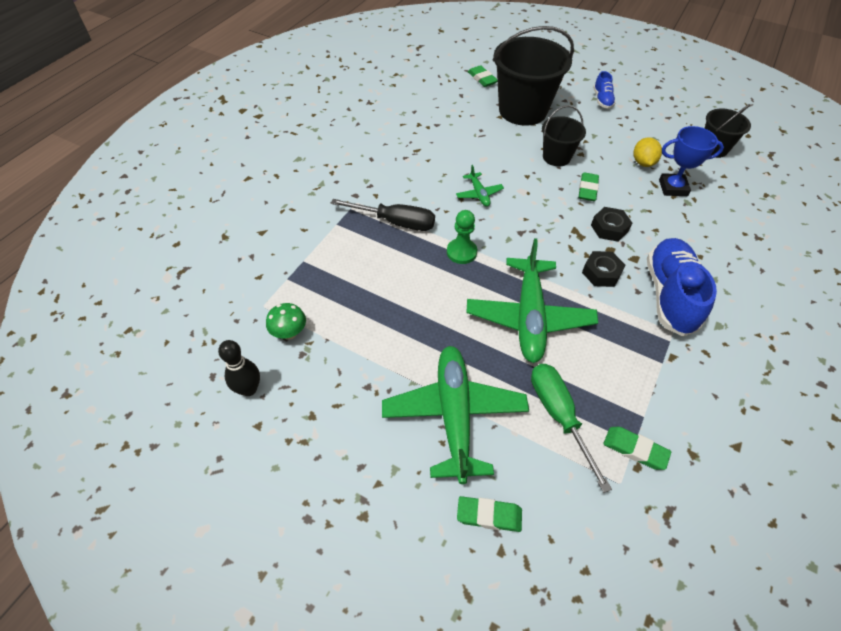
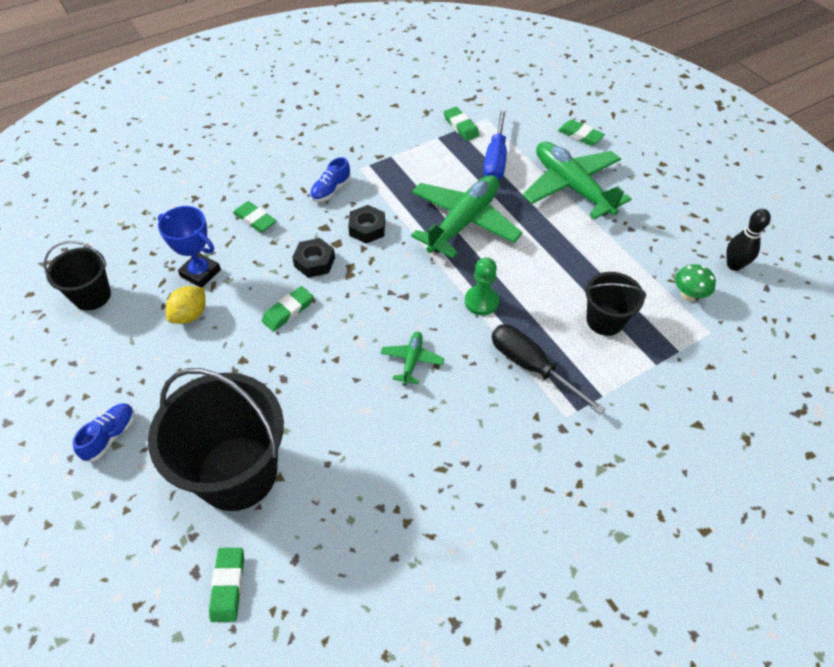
camera: 150 degrees left, 0 degrees up
green plane [382,346,529,484] -> green plane turned 120 degrees clockwise [523,141,631,219]
green screwdriver [531,364,612,493] -> blue screwdriver [483,108,507,180]
black bucket [542,105,586,167] -> black bucket moved to [585,272,646,336]
blue shoe [647,238,717,337] -> blue shoe [310,157,351,202], size x0.49
none -> green eraser [233,201,277,233]

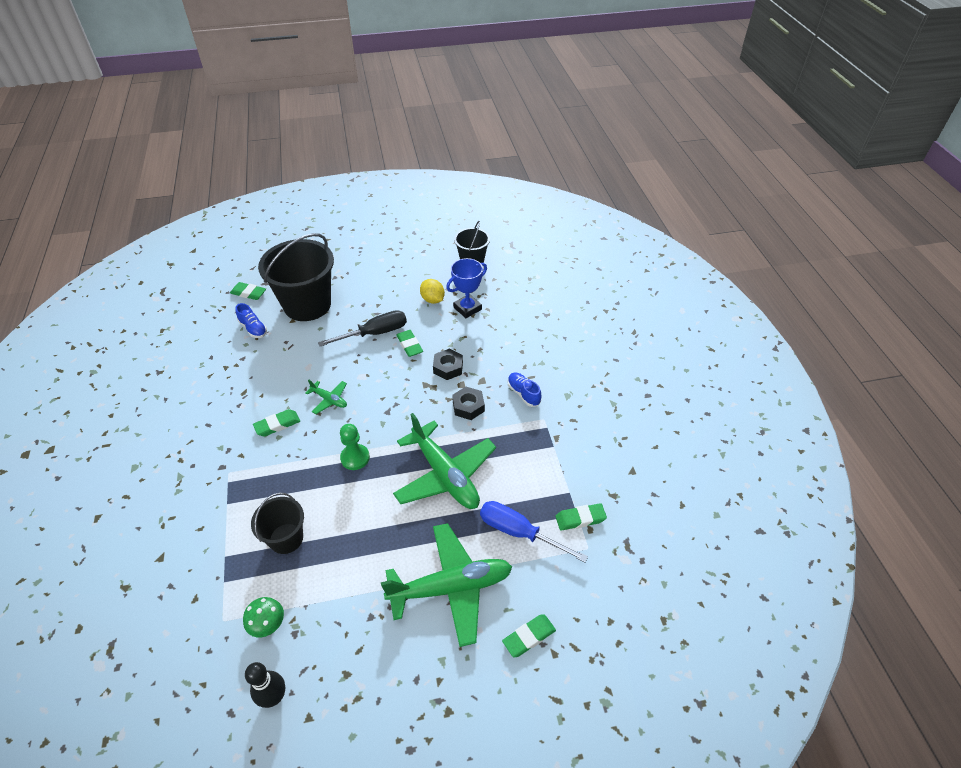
camera: 110 degrees right, 5 degrees down
blue shoe [72,403,135,461] -> blue shoe moved to [235,303,267,338]
green eraser [233,201,277,233] -> green eraser moved to [253,409,300,437]
black screwdriver [492,324,605,415] -> black screwdriver moved to [318,310,407,346]

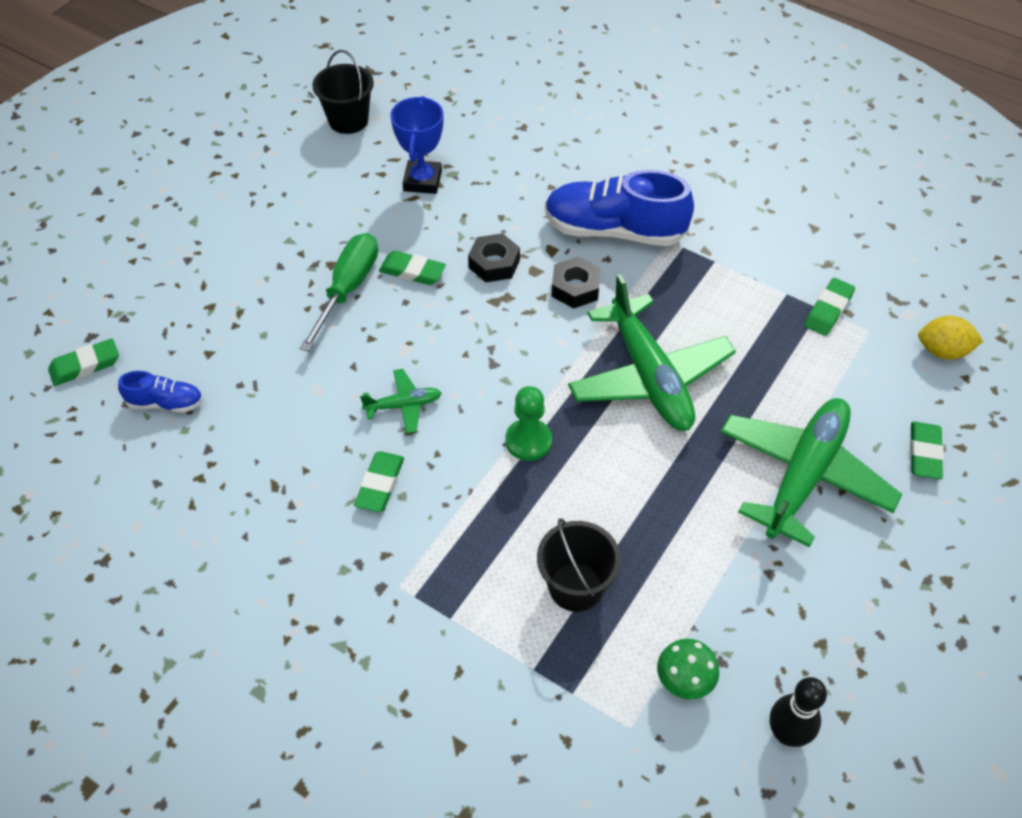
camera: 45 degrees left, 5 degrees up
black bucket [258,233,334,321] -> none
black screwdriver [318,310,407,346] -> green screwdriver [299,233,378,352]
green plane [393,413,496,509] -> green plane turned 60 degrees clockwise [568,274,736,431]
yellow lemon [420,279,445,304] -> yellow lemon moved to [918,316,983,360]
blue screwdriver [480,501,588,562] -> none
blue shoe [508,373,541,407] -> blue shoe [545,170,694,246], size x2.04

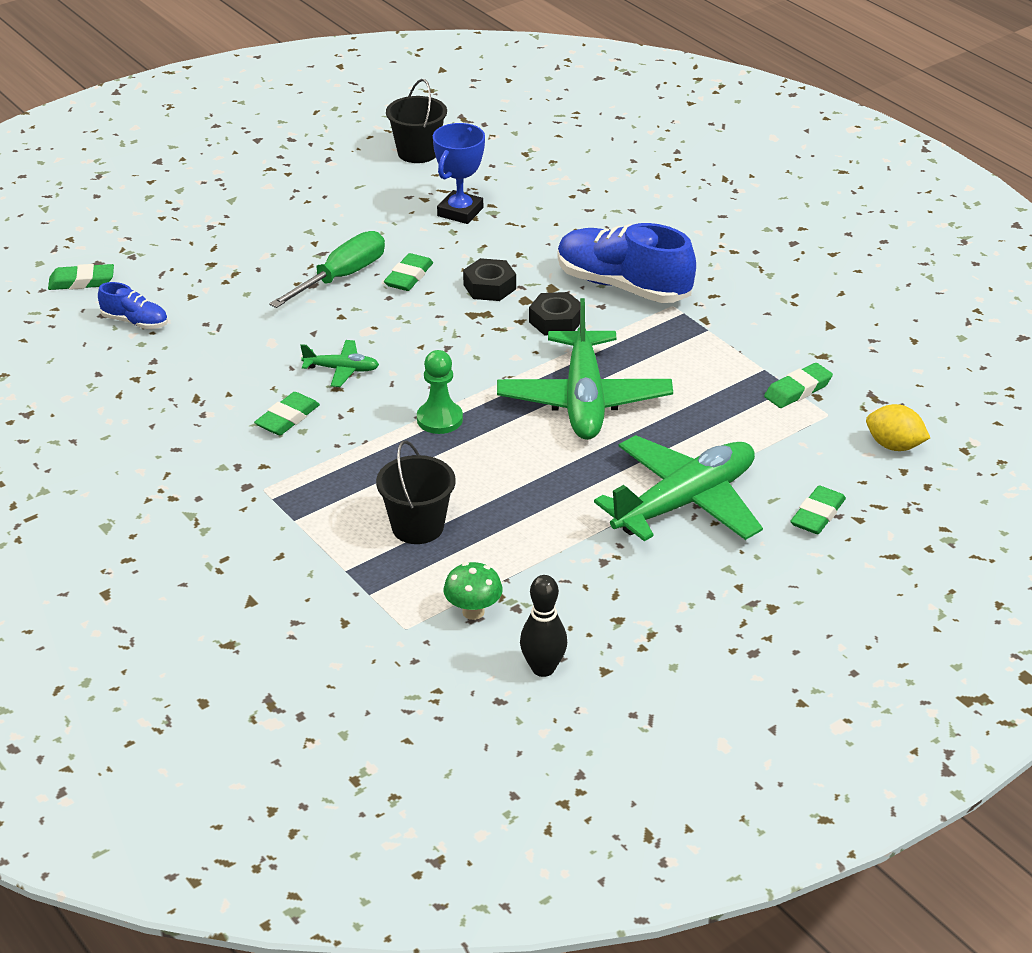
camera: 20 degrees right, 15 degrees down
green eraser [379,251,446,285] -> green eraser turned 75 degrees clockwise [384,253,433,291]

